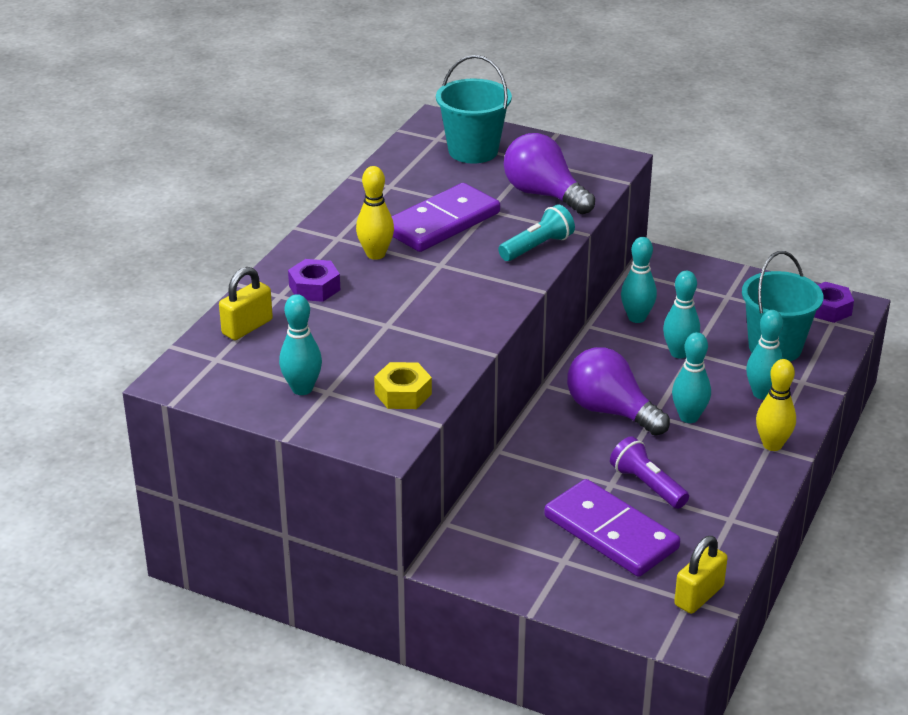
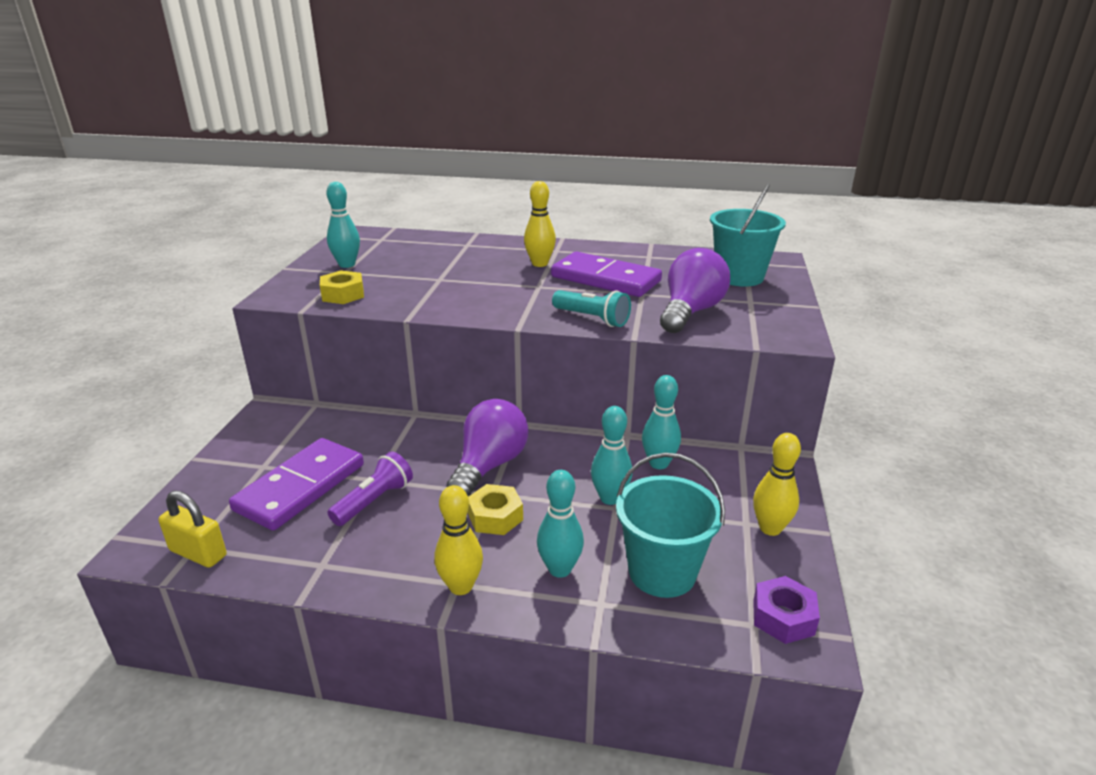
camera: 75 degrees right, 5 degrees down
yellow padlock [219,267,273,340] -> none
purple nut [288,259,340,302] -> none
turquoise bowling pin [672,332,711,423] -> yellow nut [468,484,523,535]
none -> yellow bowling pin [753,433,801,536]

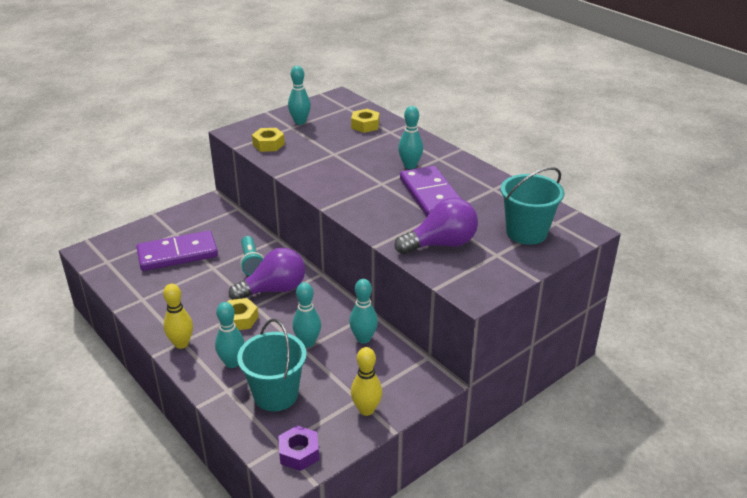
camera: 40 degrees right, 5 degrees up
yellow padlock [158,491,227,568] -> none
purple flashlight [328,451,413,526] -> none
yellow bowling pin [524,181,556,267] -> turquoise bowling pin [398,106,423,169]
turquoise flashlight [552,290,631,327] -> turquoise flashlight moved to [240,236,264,276]
none -> yellow nut [351,109,379,133]

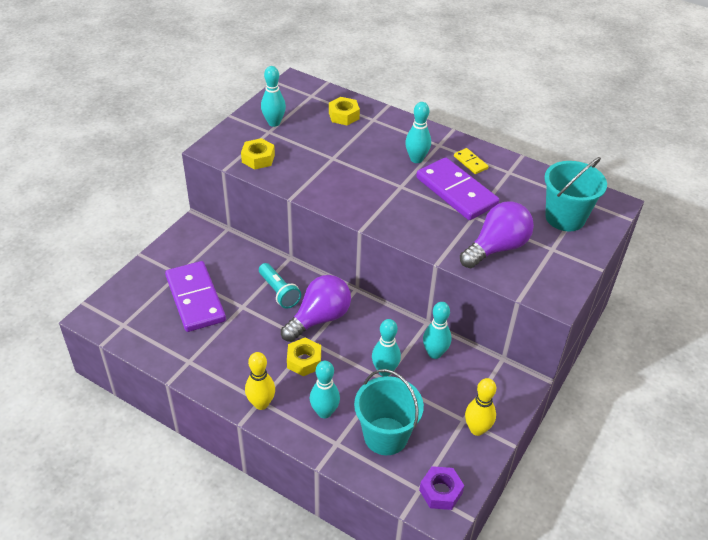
camera: 20 degrees left, 10 degrees up
purple domino [136,231,218,271] -> purple domino turned 75 degrees counterclockwise [165,261,226,332]
none -> yellow domino [454,148,488,174]

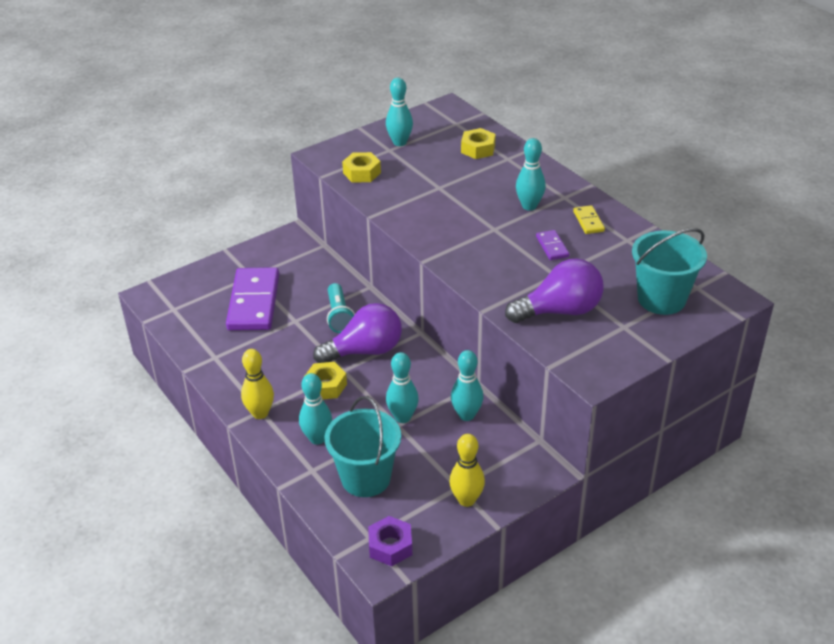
camera: 25 degrees right, 5 degrees down
purple domino [416,157,499,220] -> purple domino [536,230,569,260], size x0.44

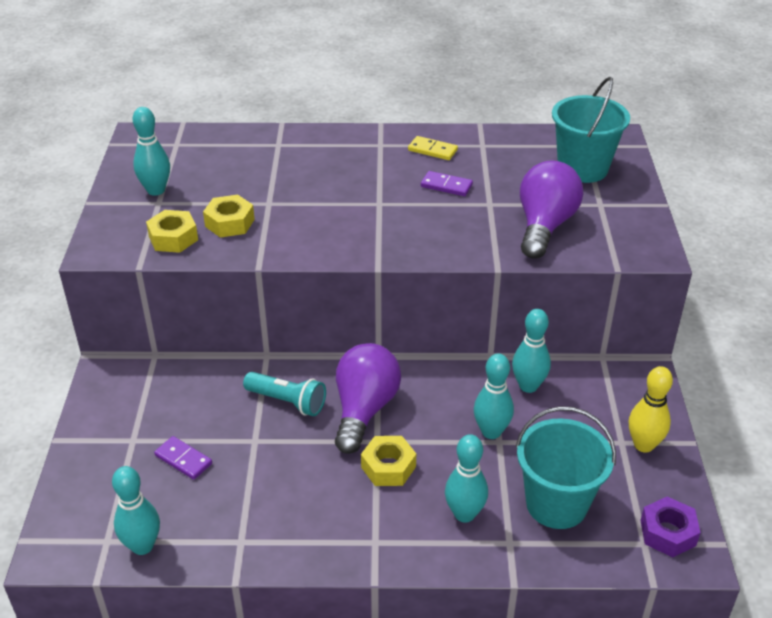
camera: 55 degrees left, 0 degrees up
purple domino [226,267,279,331] -> purple domino [154,436,212,480], size x0.44
yellow bowling pin [241,349,274,419] -> none
yellow nut [461,128,496,159] -> yellow nut moved to [203,195,255,238]
turquoise bowling pin [516,138,546,211] -> turquoise bowling pin moved to [112,466,160,555]

